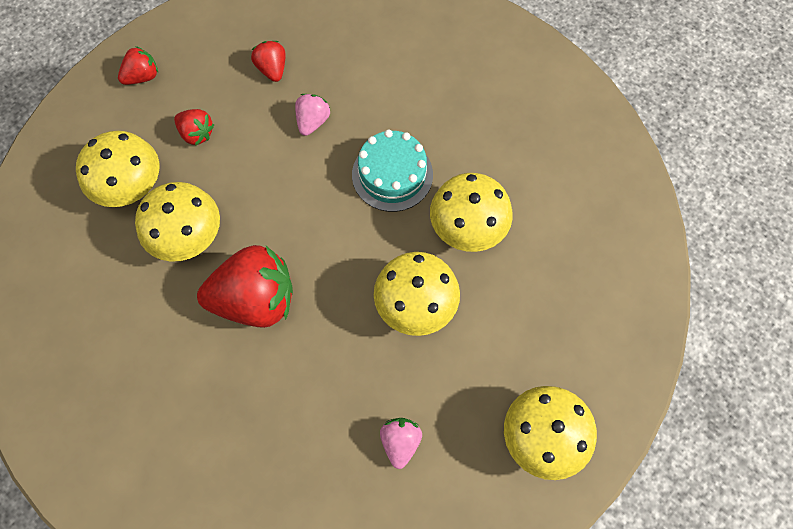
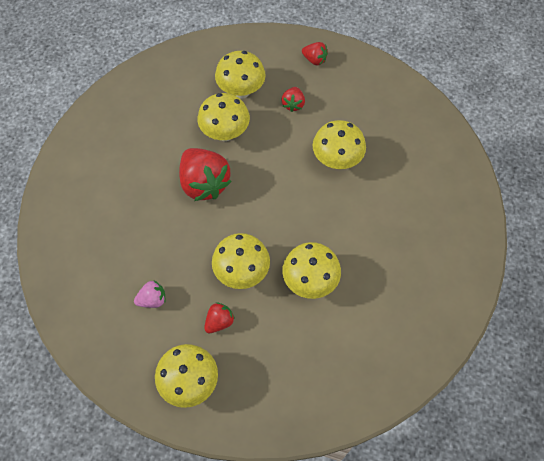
camera: 65 degrees right, 5 degrees down
red strawberry [251,41,286,82] -> red strawberry moved to [204,302,235,333]
pink strawberry [295,94,330,136] -> yellow mushroom [313,120,366,169]
turquoise cake [352,130,433,212] -> none

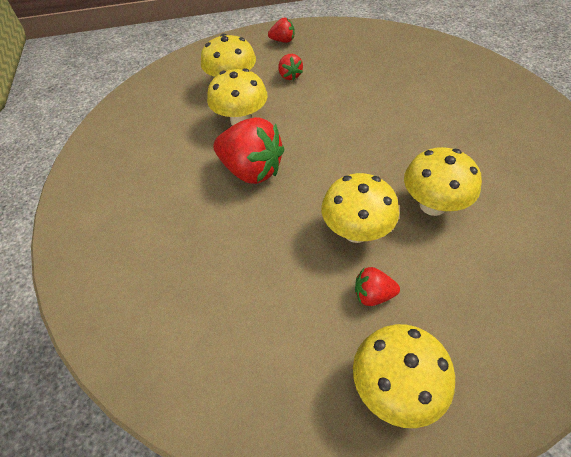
camera: 25 degrees left, 10 degrees down
pink strawberry [134,281,166,308] -> none
red strawberry [204,302,235,333] -> red strawberry turned 105 degrees counterclockwise [355,267,400,306]
yellow mushroom [313,120,366,169] -> none

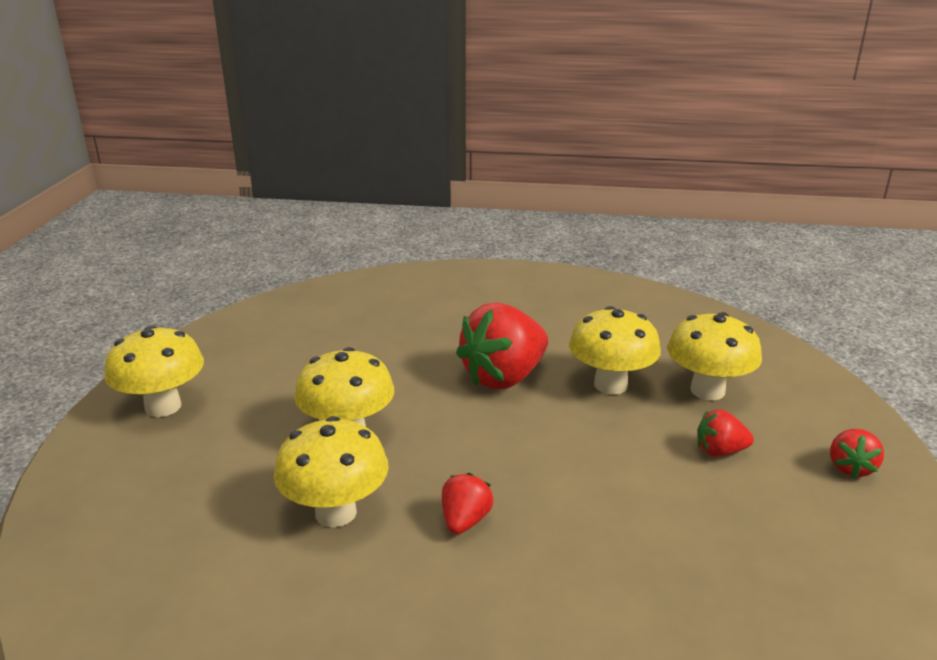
camera: 105 degrees right, 25 degrees down
red strawberry [355,267,400,306] -> red strawberry moved to [442,473,494,534]

